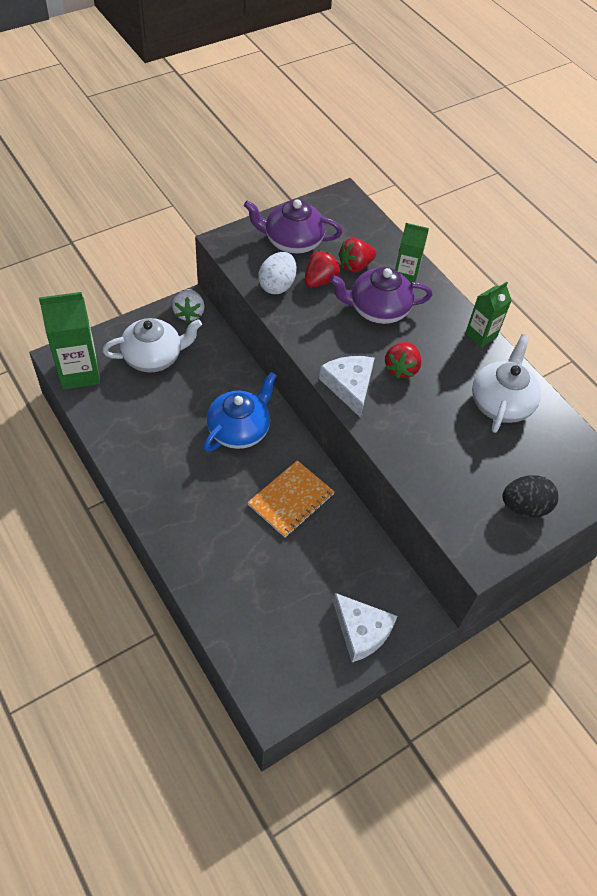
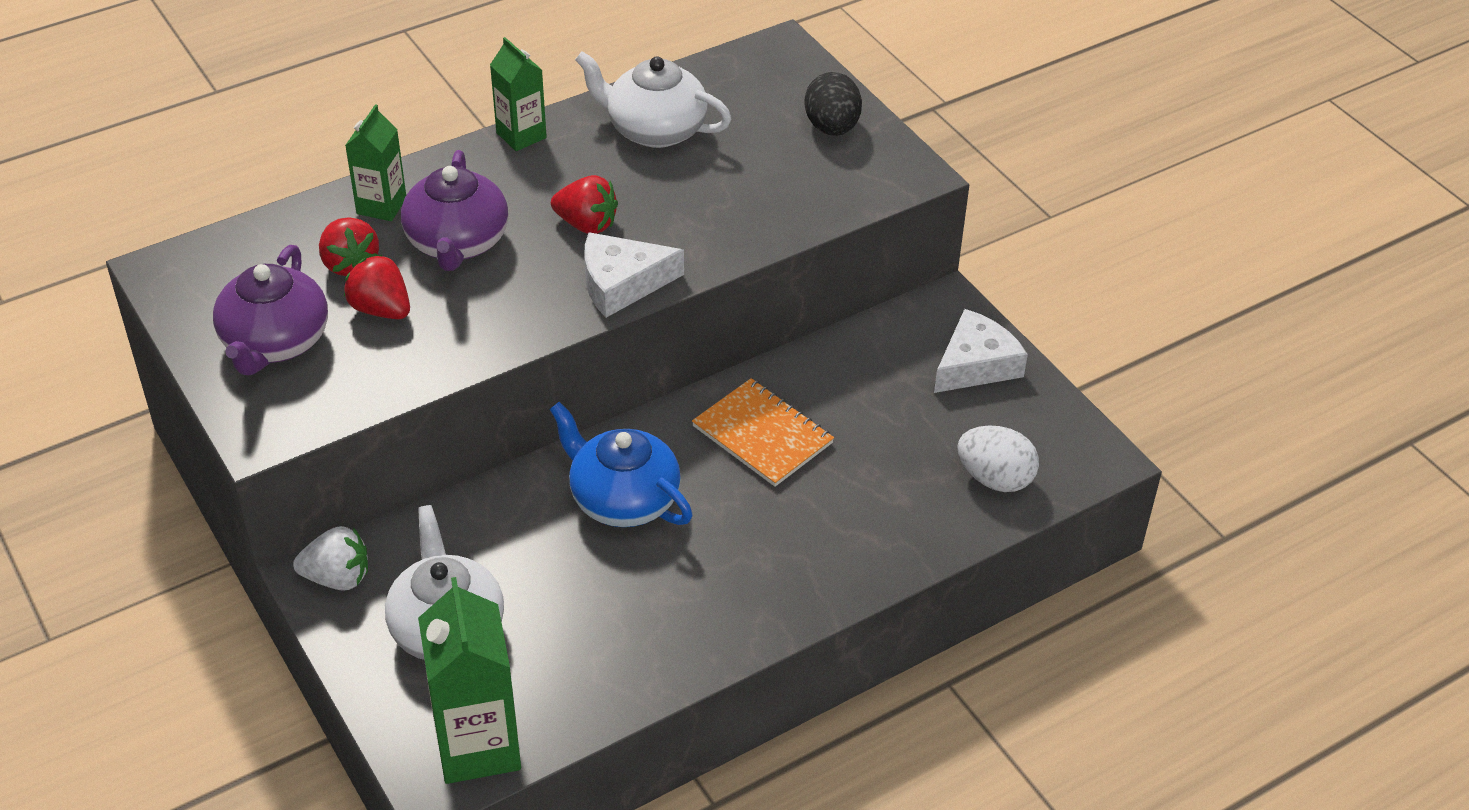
camera: 85 degrees left, 10 degrees down
white egg [258,252,297,294] -> white egg moved to [957,426,1039,492]

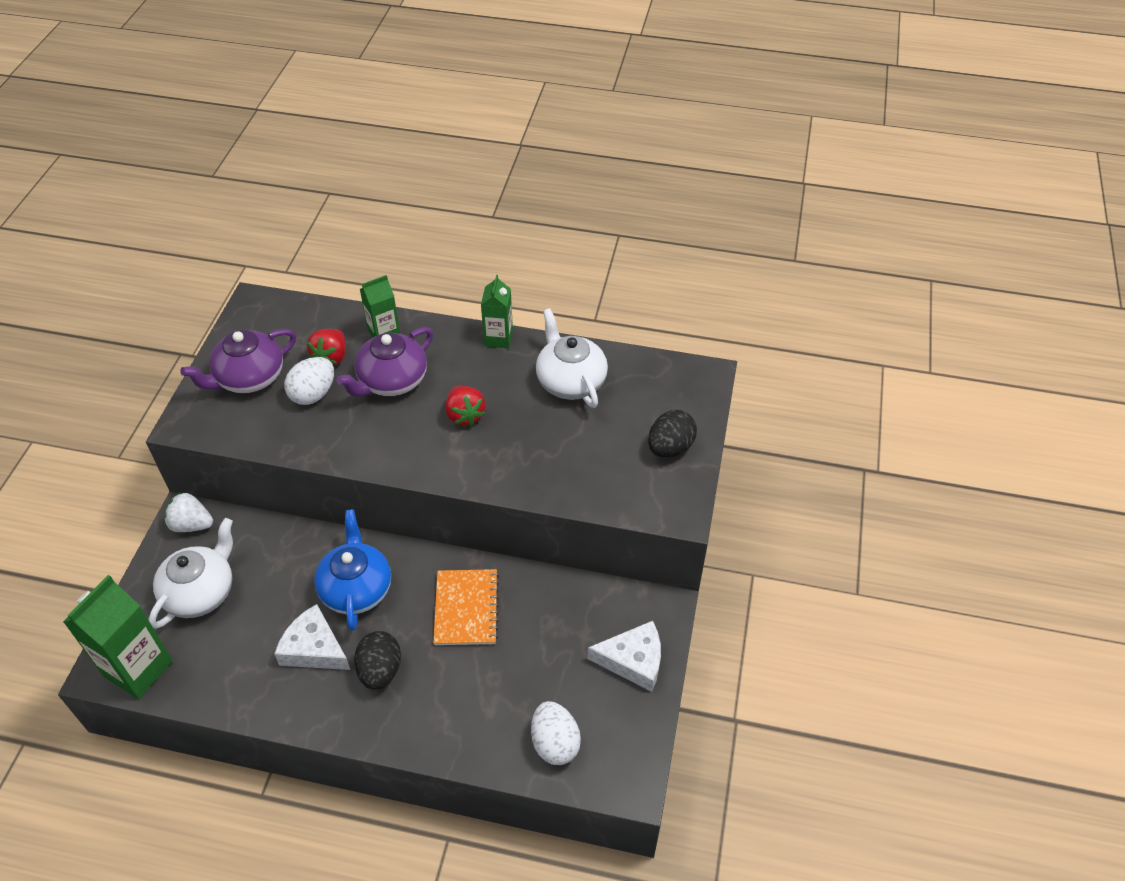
camera: 45 degrees right, 5 degrees up
white strawberry [293,526,368,591] -> white strawberry turned 150 degrees clockwise [164,493,213,532]
red strawberry [344,255,410,319] -> white egg [284,357,334,405]
white cheese [584,232,684,318] -> white cheese moved to [274,604,350,670]
none -> black egg [354,631,401,690]

